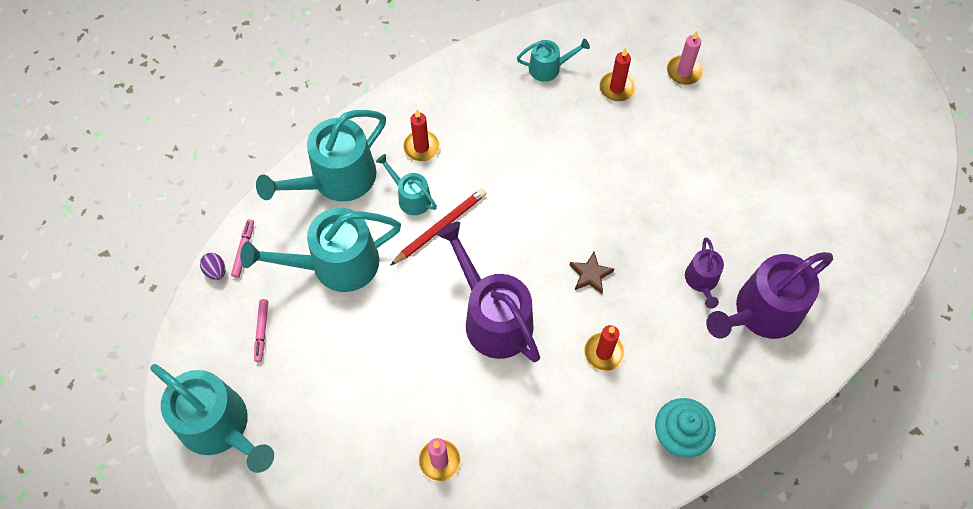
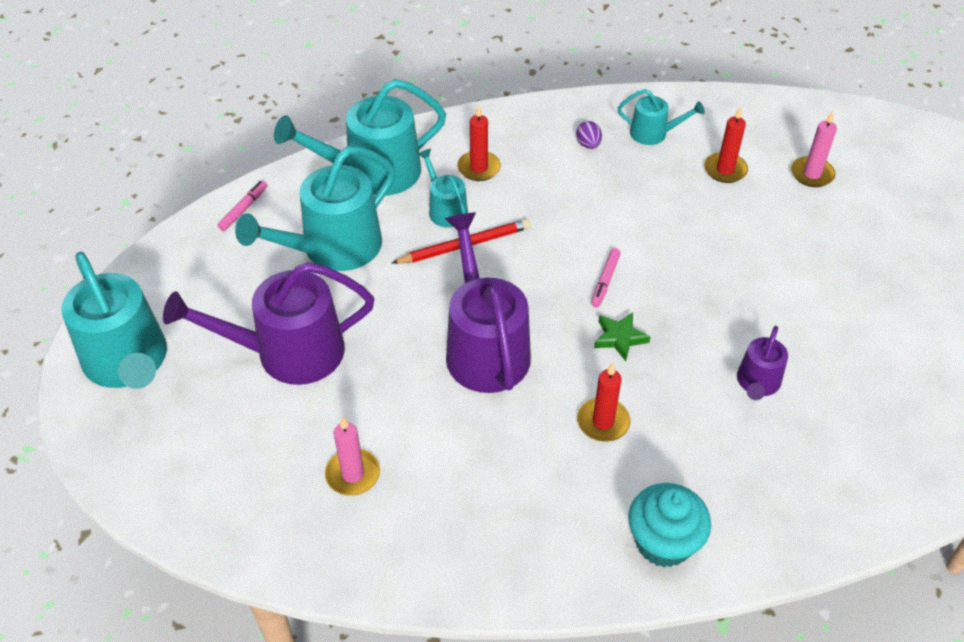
camera: 20 degrees right, 15 degrees down
purple egg [200,253,225,280] -> purple egg moved to [576,121,602,149]
turquoise watering can [240,208,401,292] -> turquoise watering can turned 45 degrees counterclockwise [235,146,395,271]
pink marker [254,299,268,362] -> pink marker moved to [591,248,621,307]
brown star [570,252,614,294] -> green star [594,313,650,361]
purple watering can [706,252,833,339] -> purple watering can moved to [163,262,374,385]

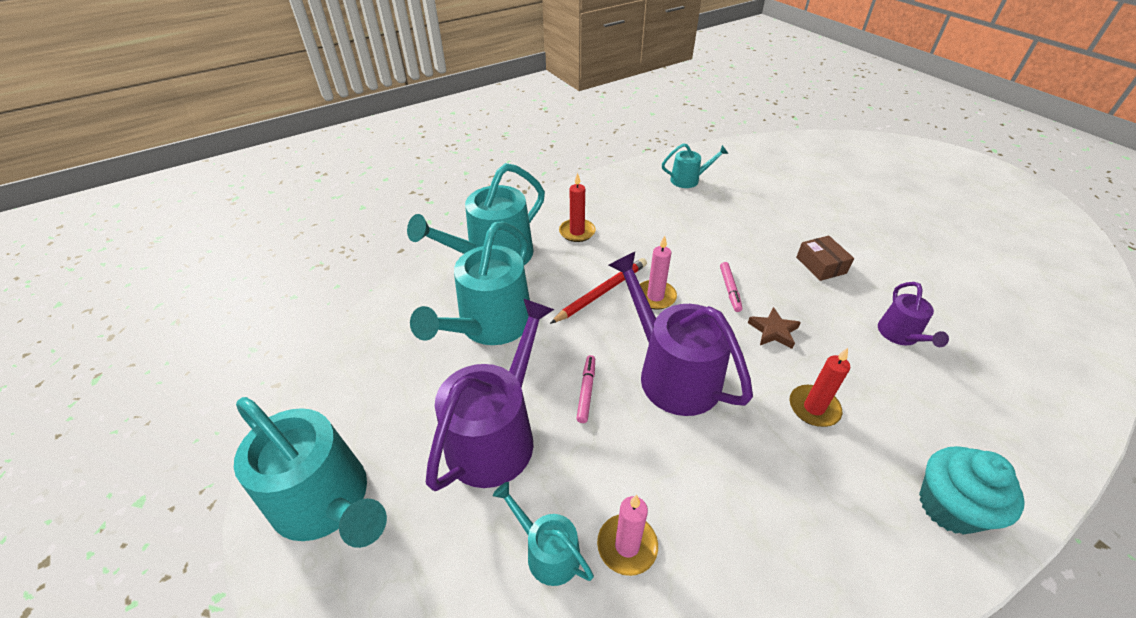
camera: 20 degrees left, 5 degrees down
purple watering can [163,262,374,385] -> purple watering can turned 150 degrees clockwise [426,298,554,491]
pink marker [218,181,267,231] -> pink marker moved to [576,355,595,423]
turquoise watering can [418,149,468,228] -> turquoise watering can moved to [493,482,594,586]
purple egg [576,121,602,149] -> none
green star [594,313,650,361] -> brown star [748,307,801,349]
red candle [704,106,748,183] -> none
pink candle [791,111,837,187] -> pink candle moved to [640,236,677,309]
none -> brown box [796,236,854,281]

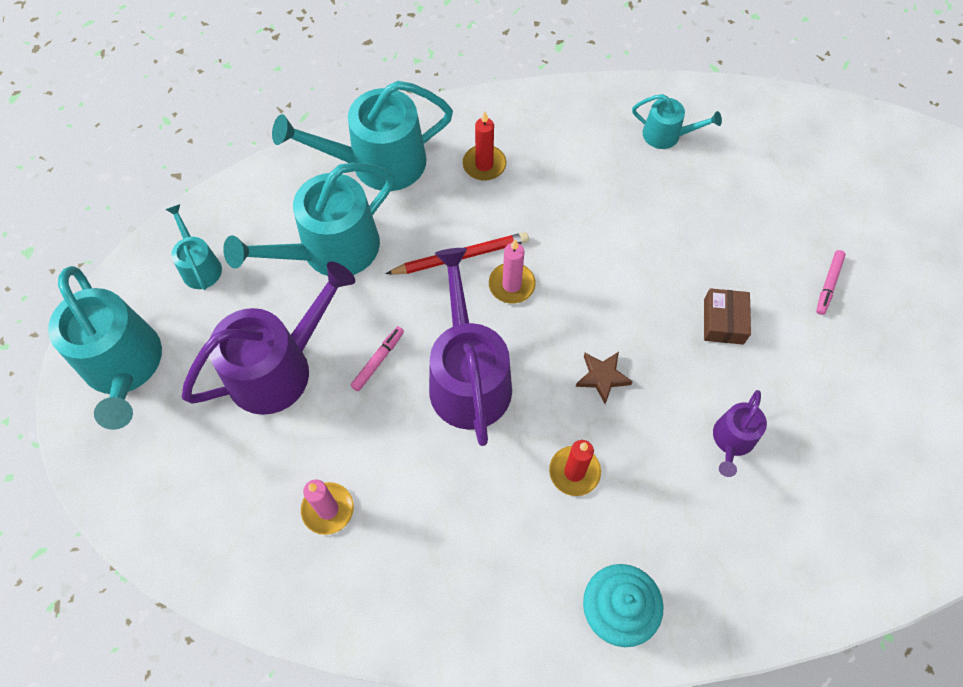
camera: 25 degrees right, 20 degrees up
turquoise watering can [493,482,594,586] -> turquoise watering can moved to [165,204,222,290]
pink marker [720,262,742,312] -> pink marker moved to [816,250,846,315]

